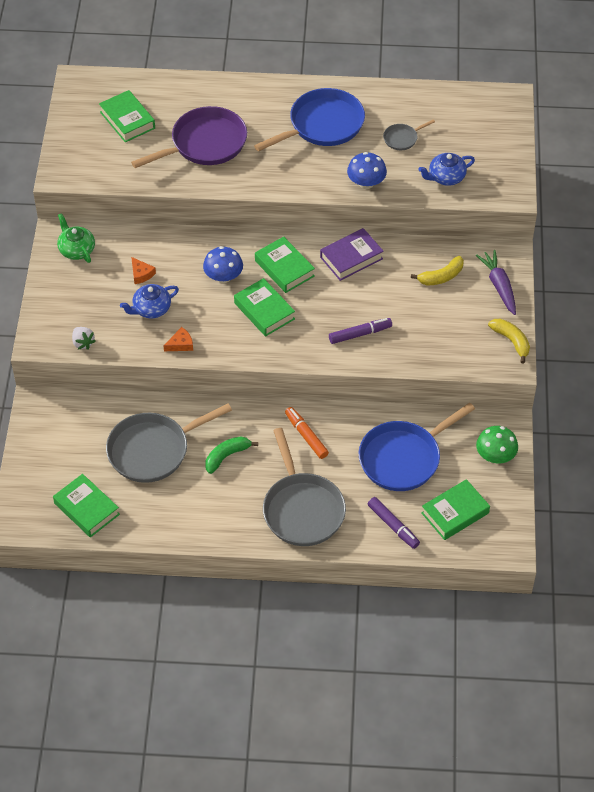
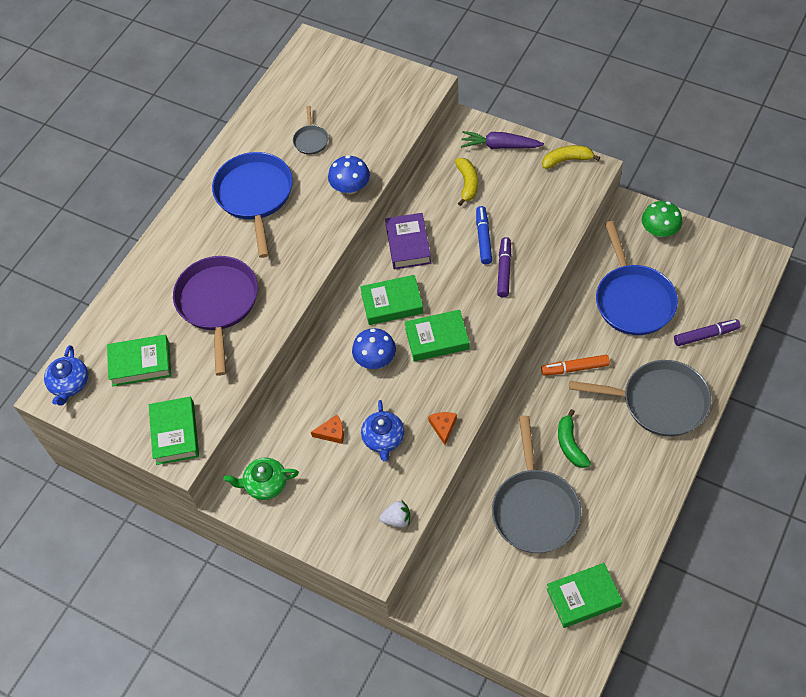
camera: 60 degrees left, 5 degrees up
blue teapot [418,153,475,186] -> blue teapot moved to [44,345,88,405]
green book [421,479,490,540] -> green book moved to [149,397,199,465]
none -> blue marker [476,206,492,264]

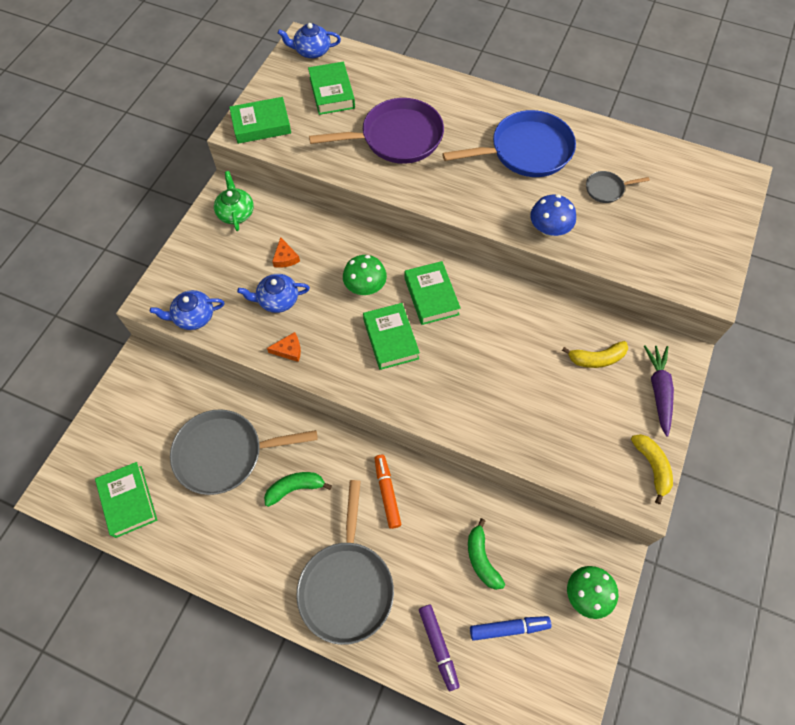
camera: 80 degrees right, 5 degrees up
blue mushroom [352,328,396,369] -> green mushroom [343,255,387,295]
white strawberry [380,501,410,527] -> blue teapot [150,290,224,330]
purple book [385,213,431,269] -> none
blue marker [476,206,492,264] -> blue marker moved to [470,616,551,641]
purple marker [497,237,511,297] -> none
blue pan [596,221,678,335] -> green banana [468,518,505,590]

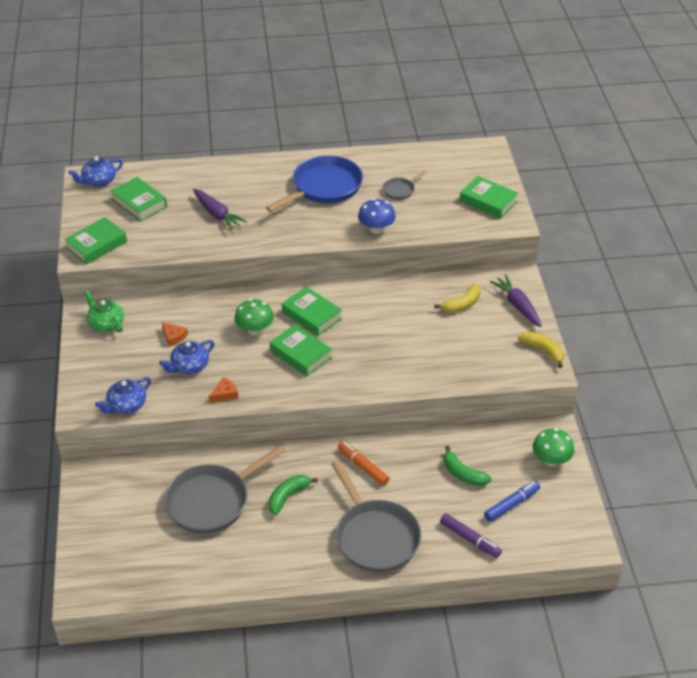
camera: 30 degrees left, 20 degrees down
green book [95,462,157,538] -> green book moved to [460,176,519,219]
purple pan [309,98,444,164] -> purple carrot [193,189,247,230]

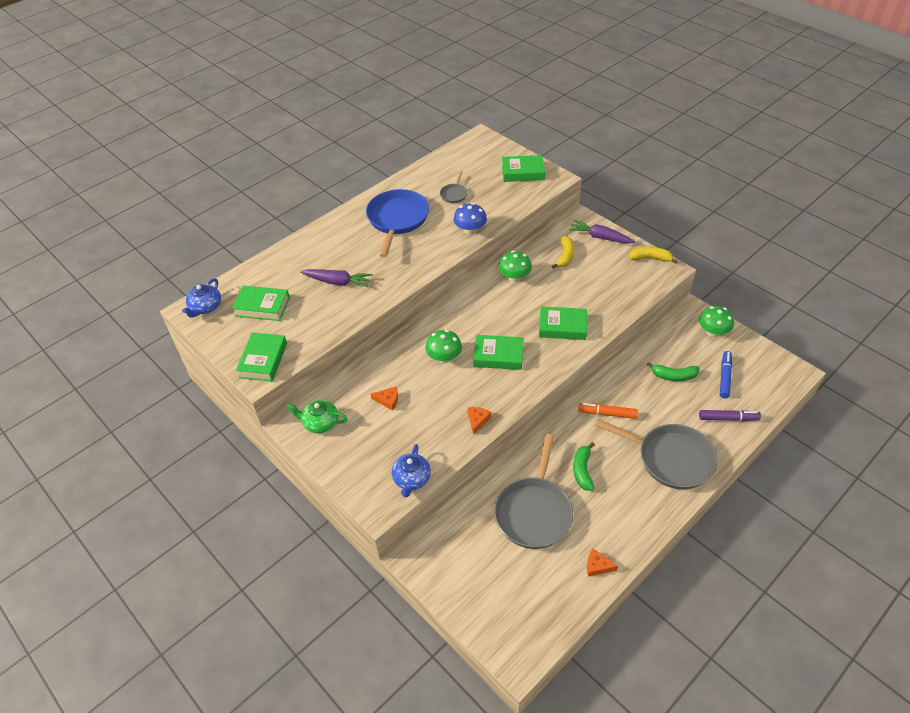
camera: 35 degrees left, 5 degrees up
blue teapot [159,340,215,374] -> none
green book [282,286,342,336] -> green book moved to [539,306,587,340]
none -> green mushroom [498,251,532,282]
none -> orange cheese [587,549,618,577]

